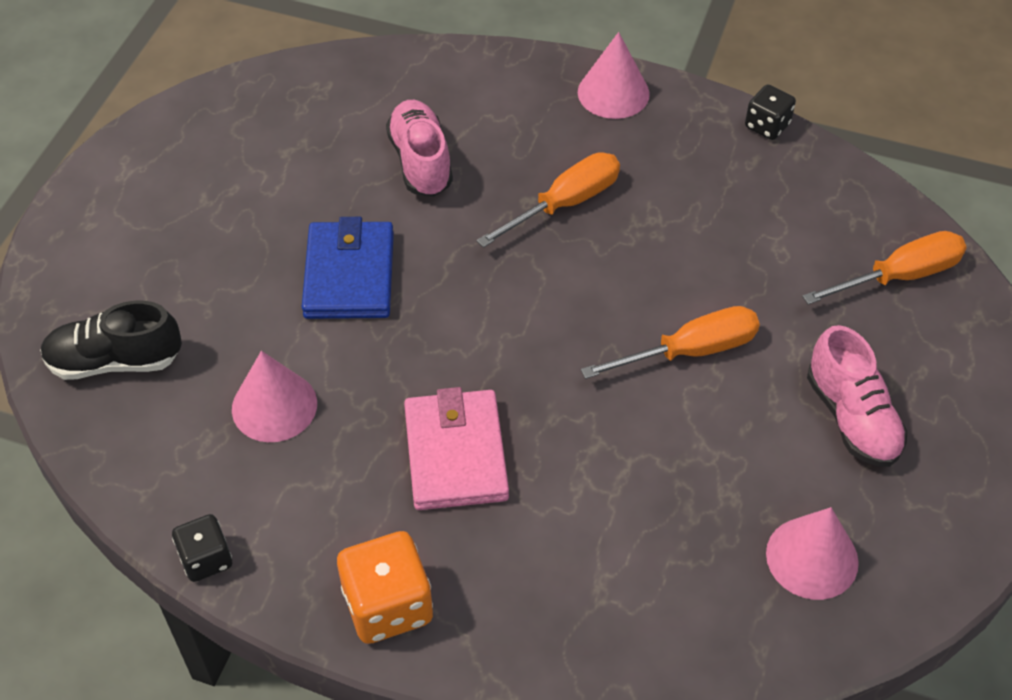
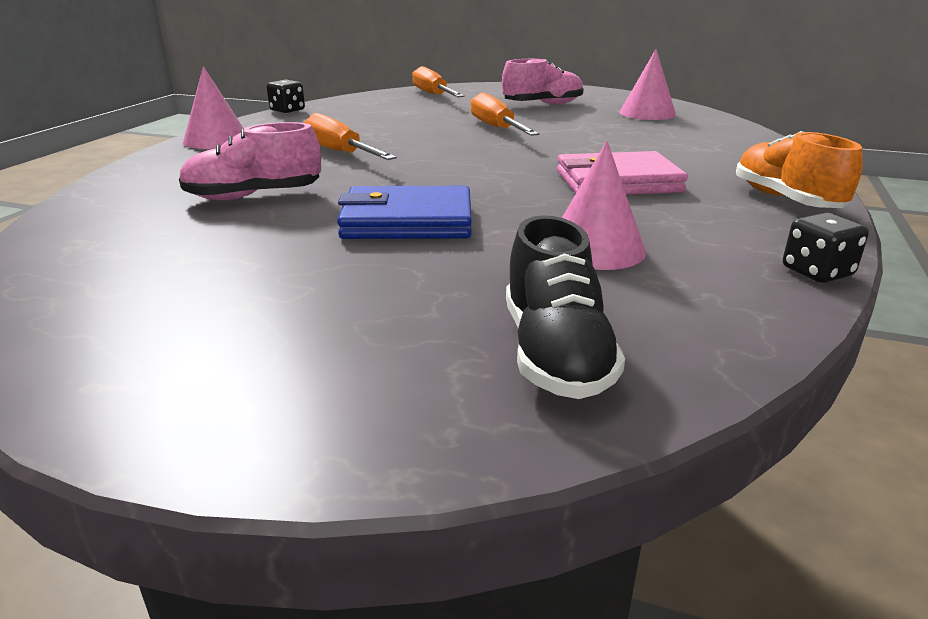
camera: 90 degrees left, 25 degrees down
orange dice [337,531,433,644] -> orange shoe [736,131,863,208]

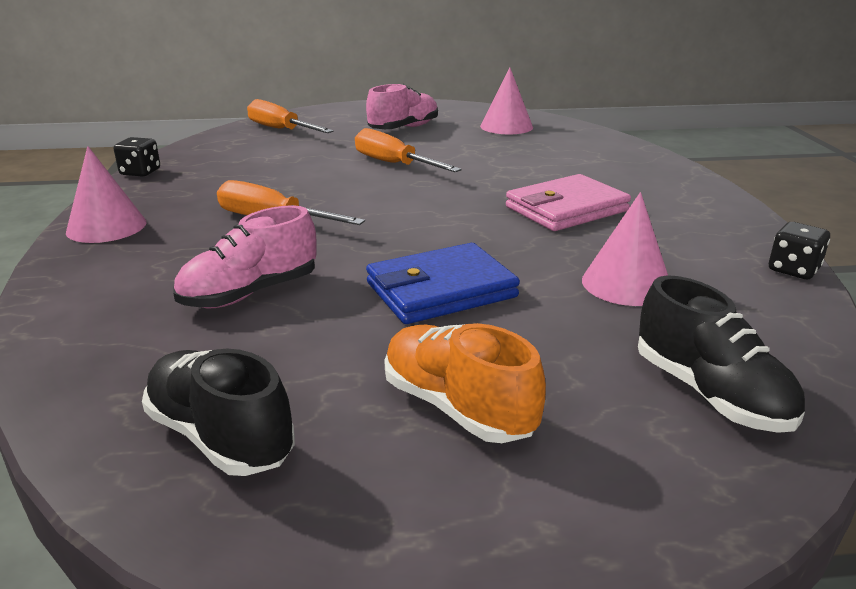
camera: 25 degrees left, 0 degrees up
orange shoe [736,131,863,208] -> orange shoe moved to [384,323,546,443]
none -> black shoe [142,349,295,476]

